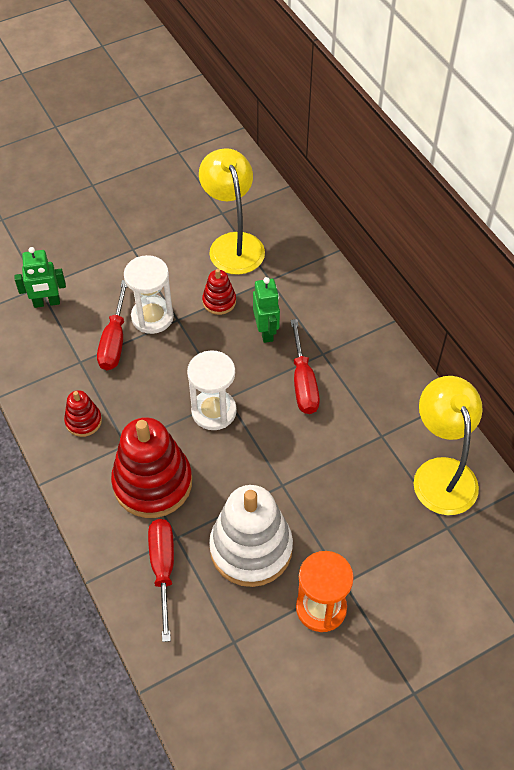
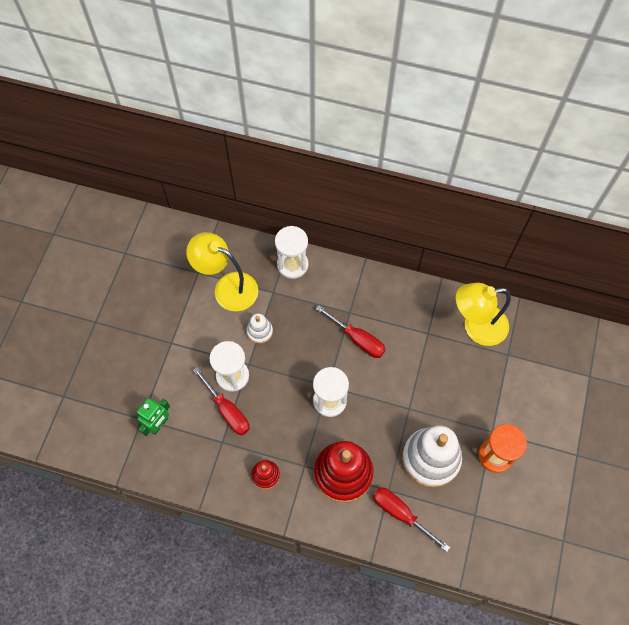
camera: 45 degrees left, 10 degrees up
red stacking toy [202,269,236,315] -> white stacking toy [247,313,273,344]
green robot [253,277,280,343] -> none
yellow lamp [413,376,483,515] -> yellow lamp turned 45 degrees counterclockwise [456,283,511,346]
none -> white hourglass [275,226,308,279]

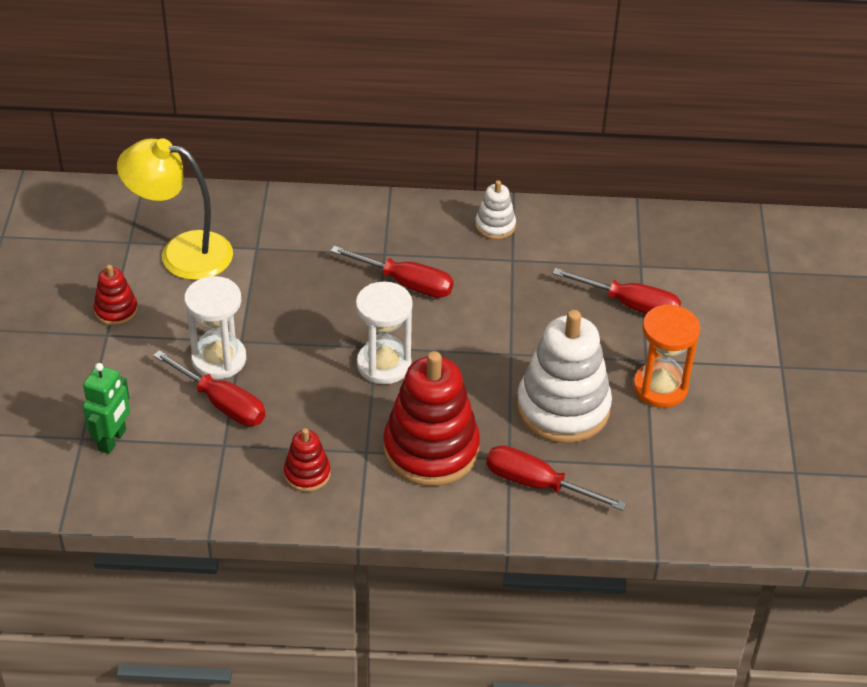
camera: 15 degrees left, 20 degrees down
white stacking toy [247,313,273,344] -> white stacking toy moved to [475,180,516,240]
white hourglass [275,226,308,279] -> none
yellow lamp [456,283,511,346] -> none
none -> red stacking toy [94,265,138,326]
none -> red screwdriver [552,268,681,314]

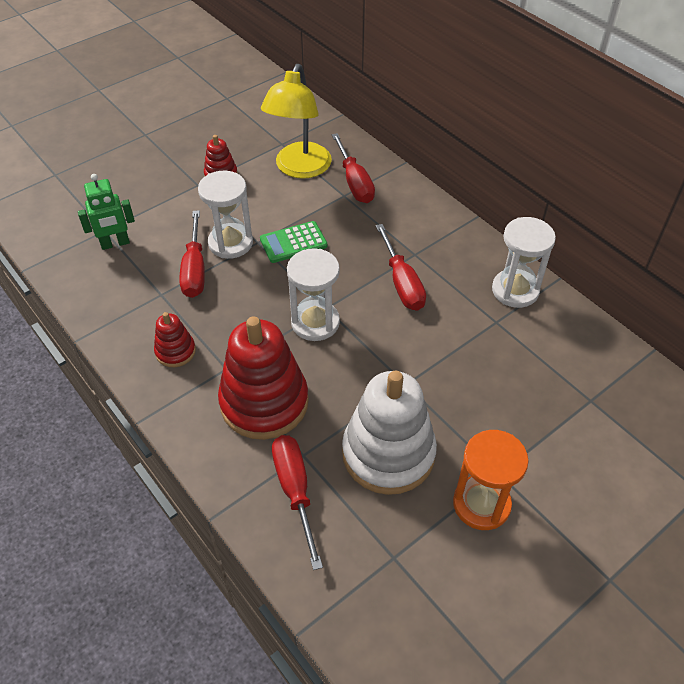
camera: 50 degrees right, 5 degrees up
yellow lamp [117,138,233,280] -> yellow lamp turned 135 degrees counterclockwise [261,64,332,179]
white stacking toy [475,180,516,240] -> white hourglass [492,217,556,308]
red screwdriver [552,268,681,314] -> red screwdriver moved to [332,133,375,203]
none -> green calculator [260,221,327,263]

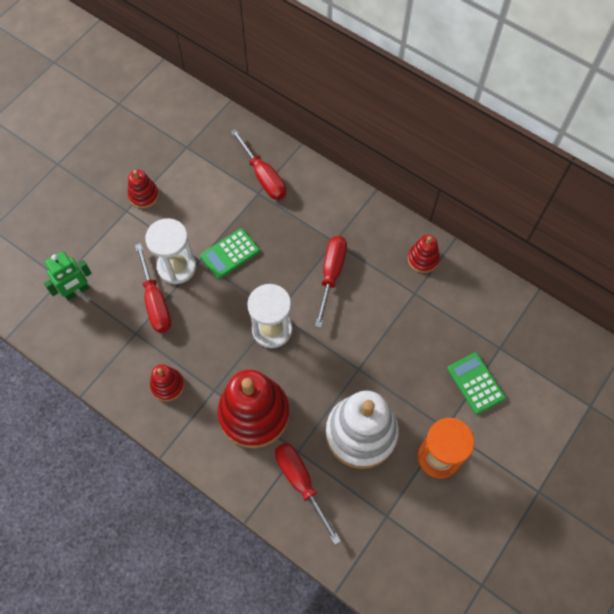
camera: 15 degrees left, 15 degrees up
yellow lamp [261,64,332,179] -> none
red screwdriver [376,224,426,311] -> red screwdriver turned 135 degrees counterclockwise [315,236,347,328]
white hourglass [492,217,556,308] -> red stacking toy [408,235,440,273]
none -> green calculator [447,352,506,414]

